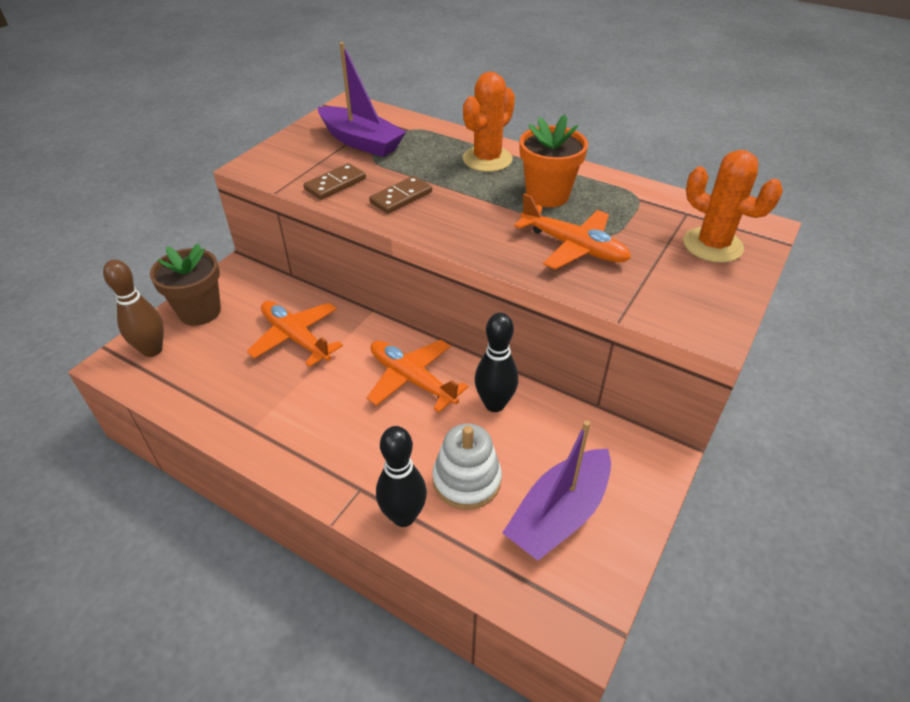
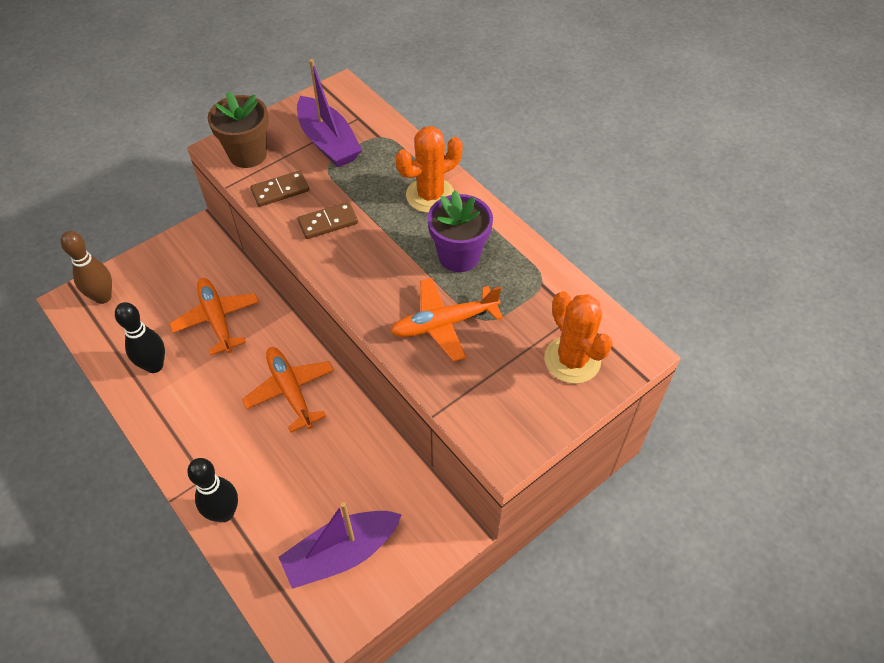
camera: 20 degrees right, 10 degrees up
brown flower pot [150,243,221,326] -> brown flower pot moved to [208,91,269,168]
white stacking toy [432,424,502,510] -> none
black bowling pin [475,313,518,412] -> black bowling pin moved to [115,302,165,373]
orange plane [514,193,631,270] -> orange plane turned 105 degrees clockwise [390,278,503,362]
orange flower pot [520,115,588,207] -> purple flower pot [427,190,493,272]

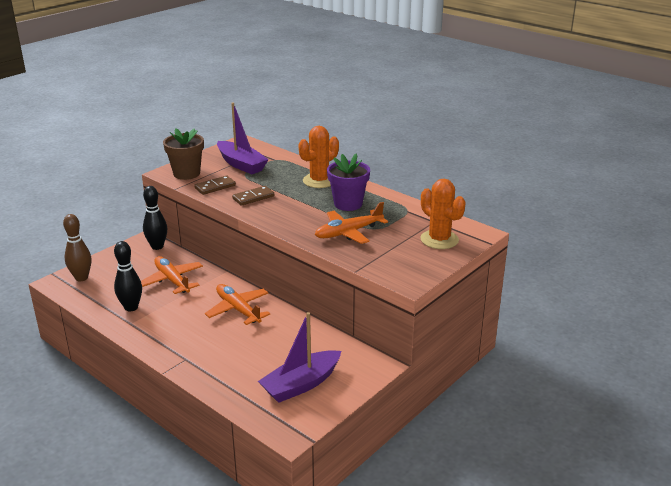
camera: 10 degrees left, 25 degrees down
black bowling pin [187,458,238,522] -> black bowling pin moved to [143,186,167,250]

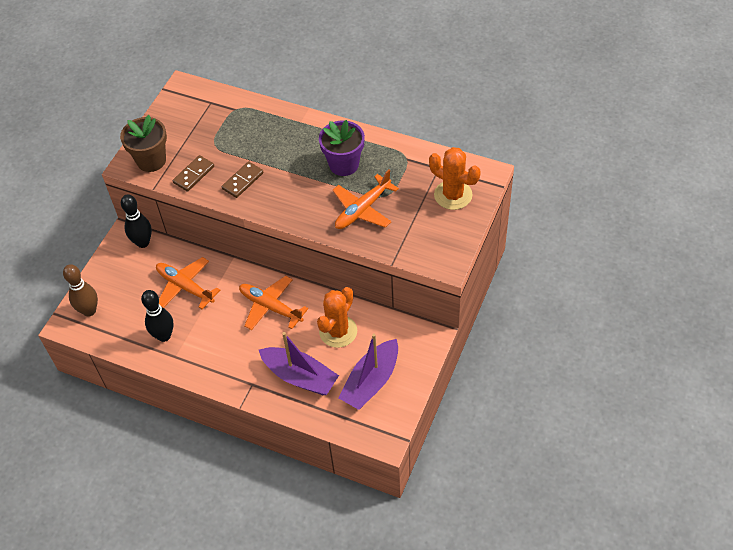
camera: 15 degrees left, 25 degrees up
purple boat [217,103,269,174] -> purple boat moved to [259,332,339,395]
orange cactus [299,126,339,188] -> orange cactus moved to [317,287,357,348]

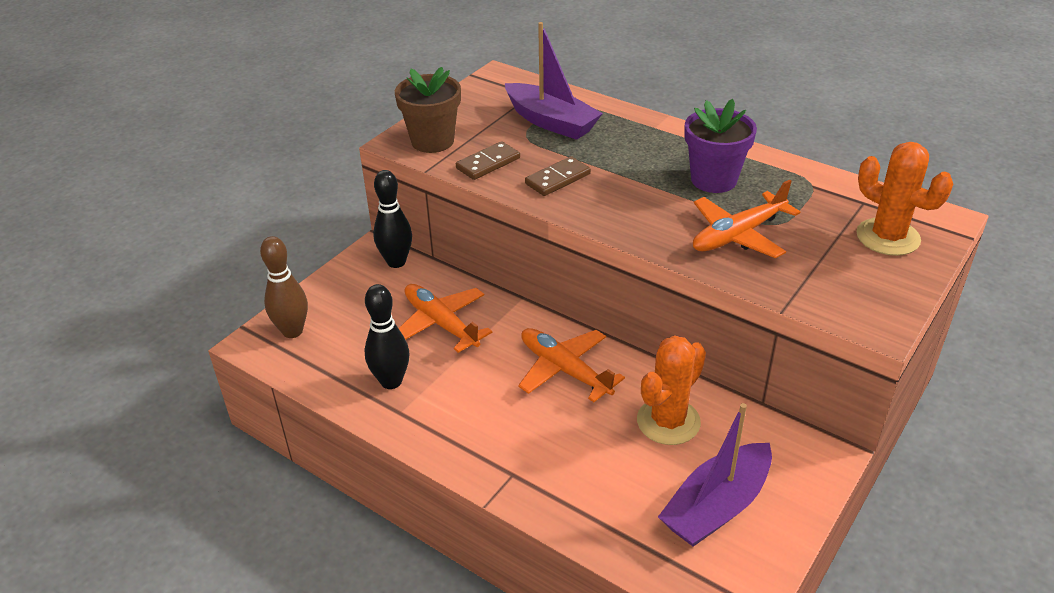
camera: 10 degrees right, 15 degrees down
purple boat [259,332,339,395] -> purple boat moved to [505,22,603,140]

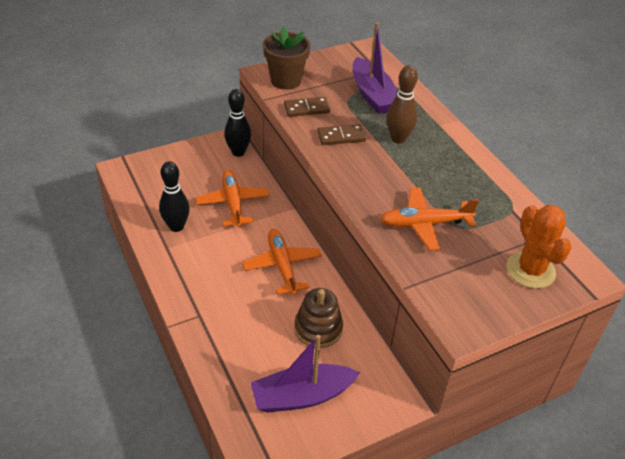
camera: 25 degrees right, 5 degrees up
brown bowling pin [260,236,308,338] -> brown bowling pin moved to [387,65,418,144]
orange cactus [637,335,706,445] -> brown stacking toy [294,288,343,348]
purple flower pot [685,99,757,193] -> none

